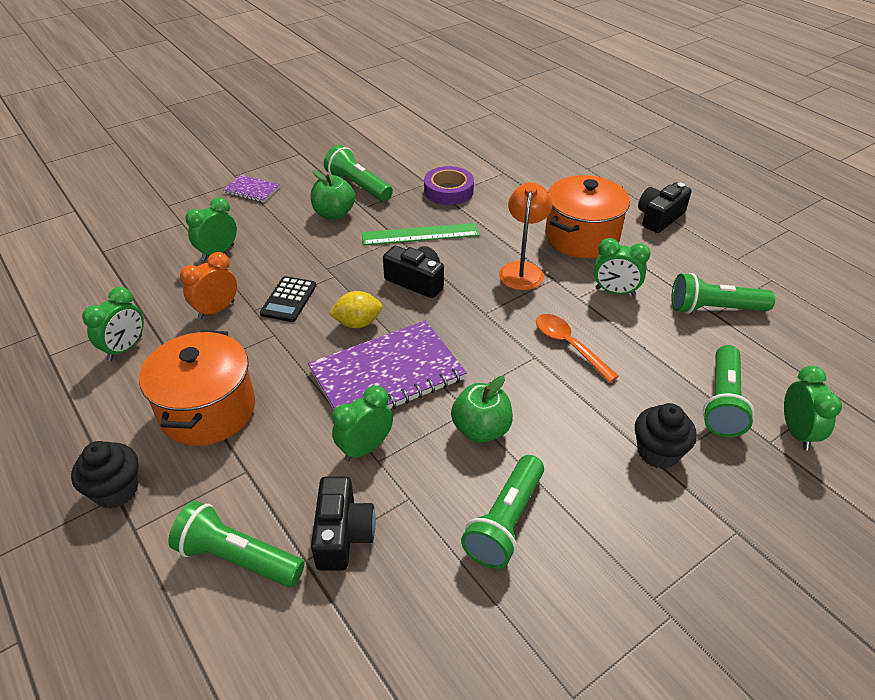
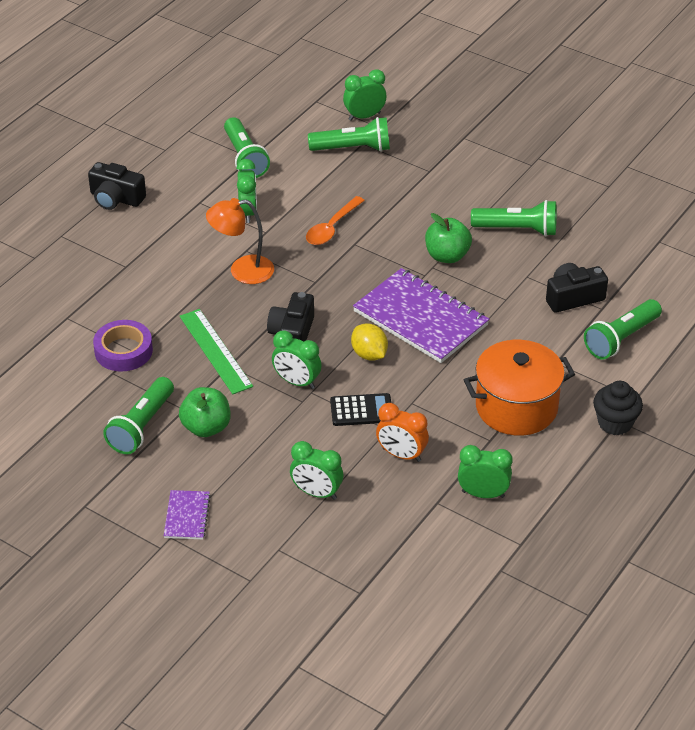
camera: 110 degrees left, 0 degrees up
green flashlight [168,501,304,587] -> green flashlight turned 45 degrees clockwise [584,299,662,360]
green clock [332,386,393,461] -> green clock moved to [272,330,322,389]
orange pot [545,175,630,258] -> none
black cupcake [635,403,697,469] -> none

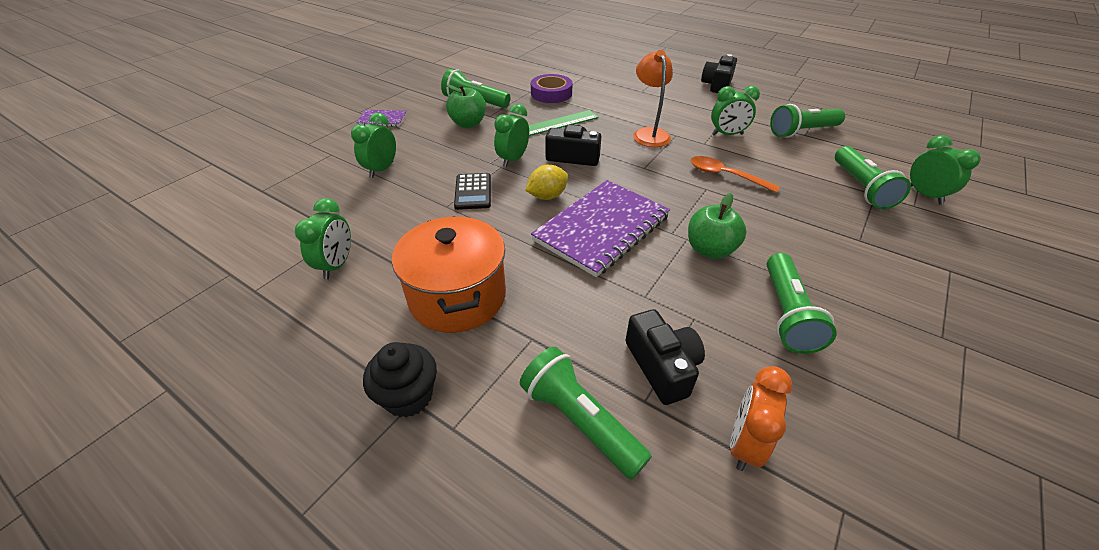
camera: 90 degrees right, 0 degrees up
orange clock [376,403,429,462] -> orange clock moved to [730,366,793,471]

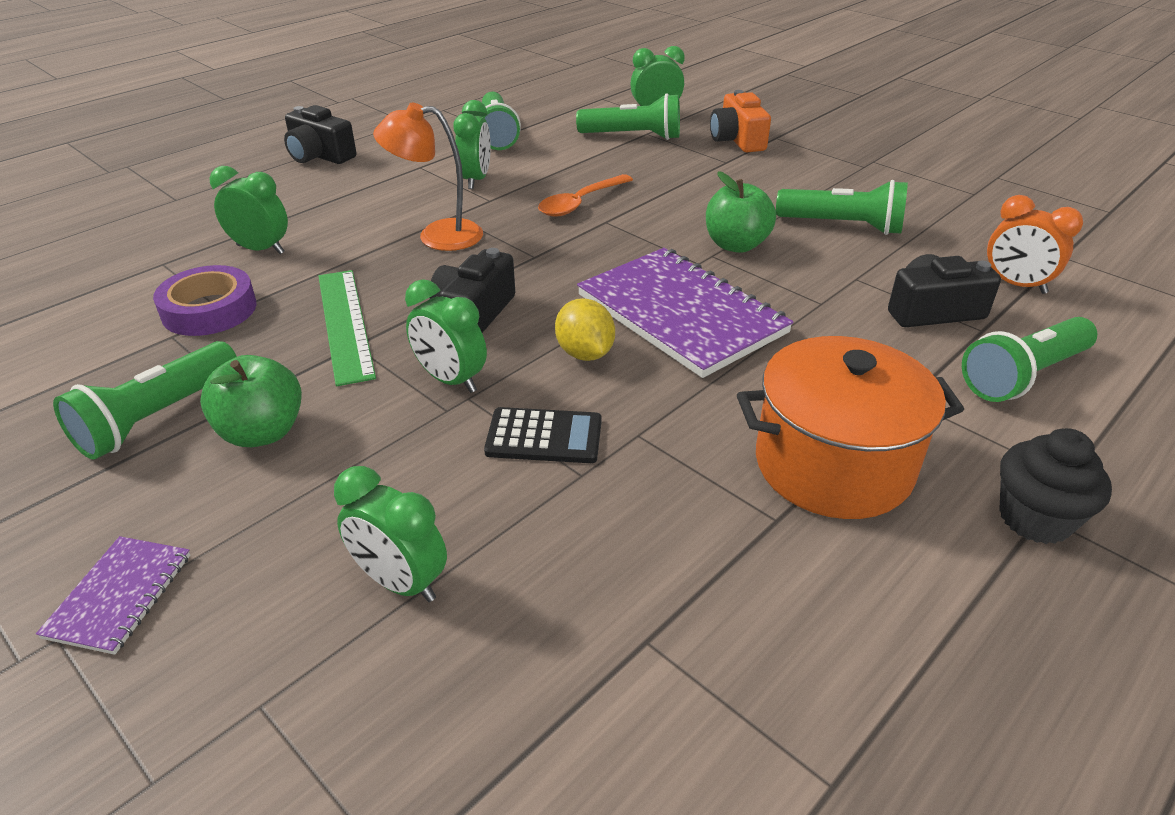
camera: 80 degrees left, 5 degrees down
green clock [295,198,351,279] -> green clock moved to [209,166,288,254]
none -> orange camera [710,90,771,152]

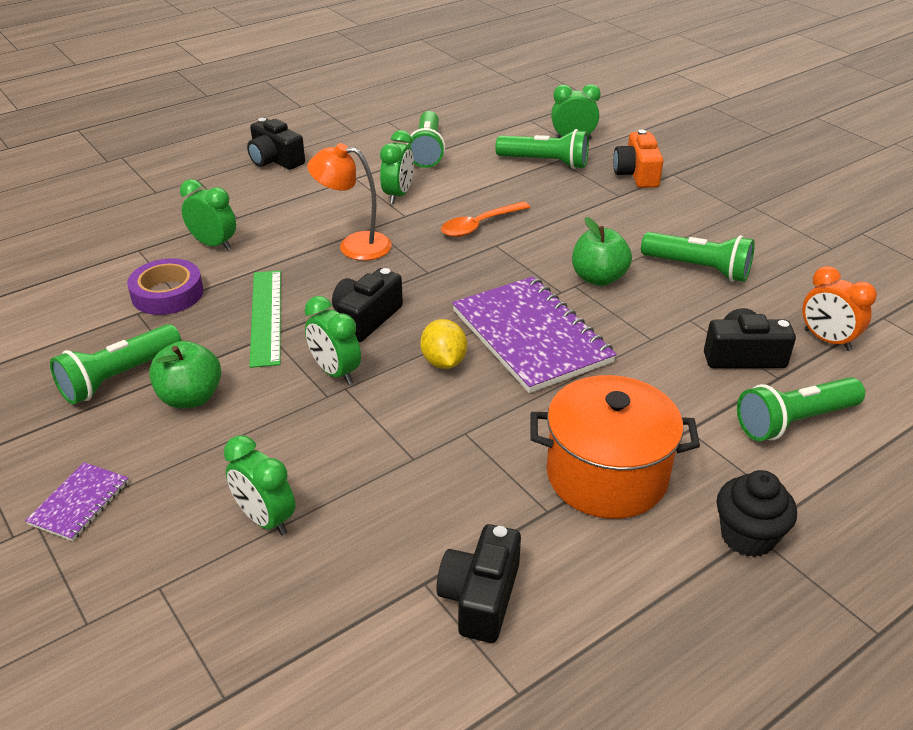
camera: 10 degrees right, 0 degrees up
black calculator [484,407,602,463] -> none
none -> black camera [436,524,521,643]

